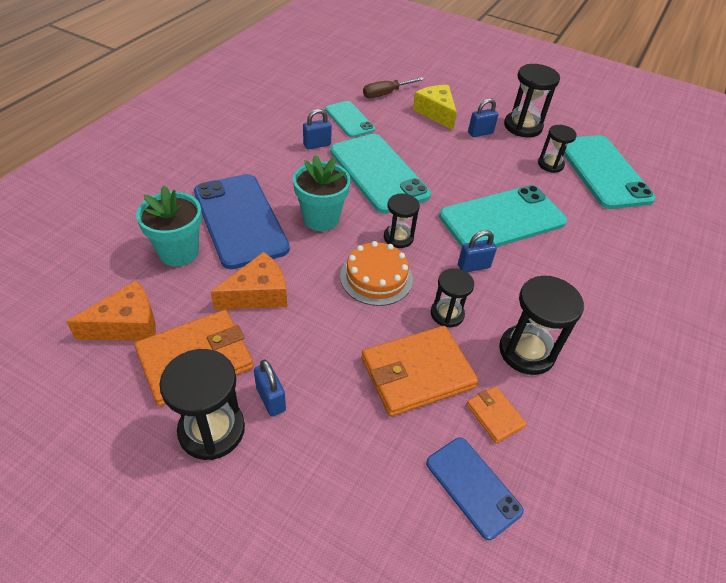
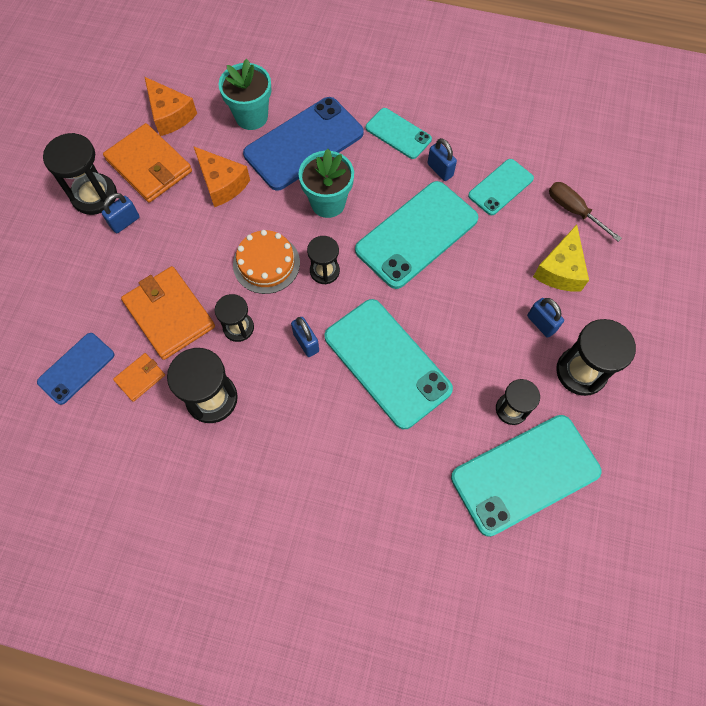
camera: 80 degrees right, 20 degrees up
yellow cheese [413,85,457,130] -> yellow cheese turned 150 degrees clockwise [533,225,589,292]
none -> turquoise phone [366,108,432,159]

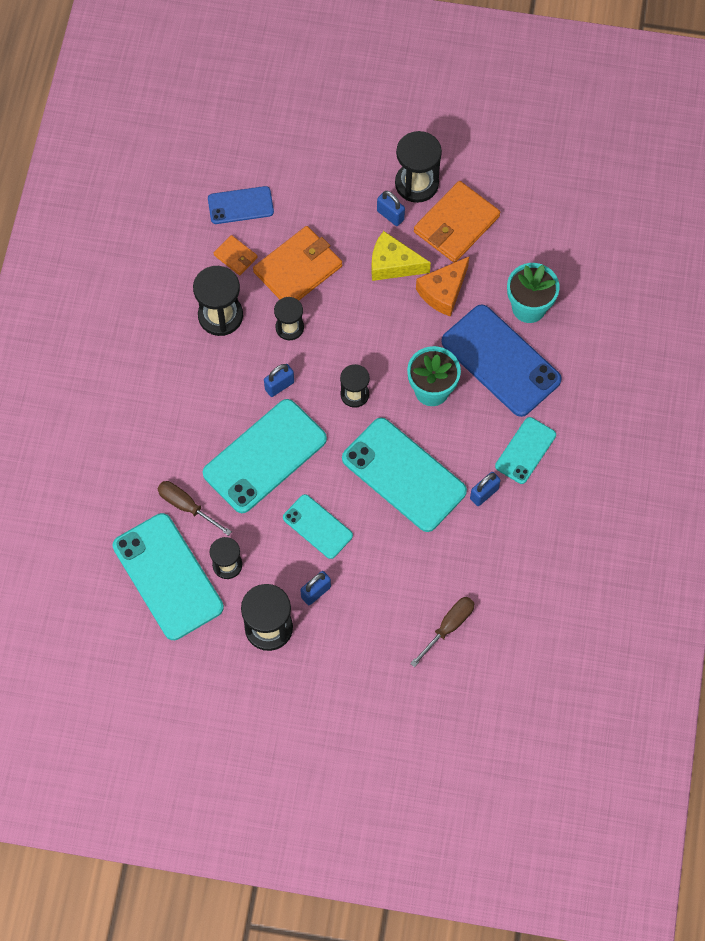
camera: 85 degrees right, 0 degrees up
blue phone [37,333,114,405] -> blue phone turned 45 degrees counterclockwise [208,186,274,224]
orange cheese [145,77,197,136] -> none
orange cake [233,230,300,294] -> none
turquoise phone [468,159,534,215] -> turquoise phone moved to [283,494,353,559]
yellow cheese [533,225,589,292] -> yellow cheese moved to [371,231,431,281]
none -> brown screwdriver [157,481,232,536]

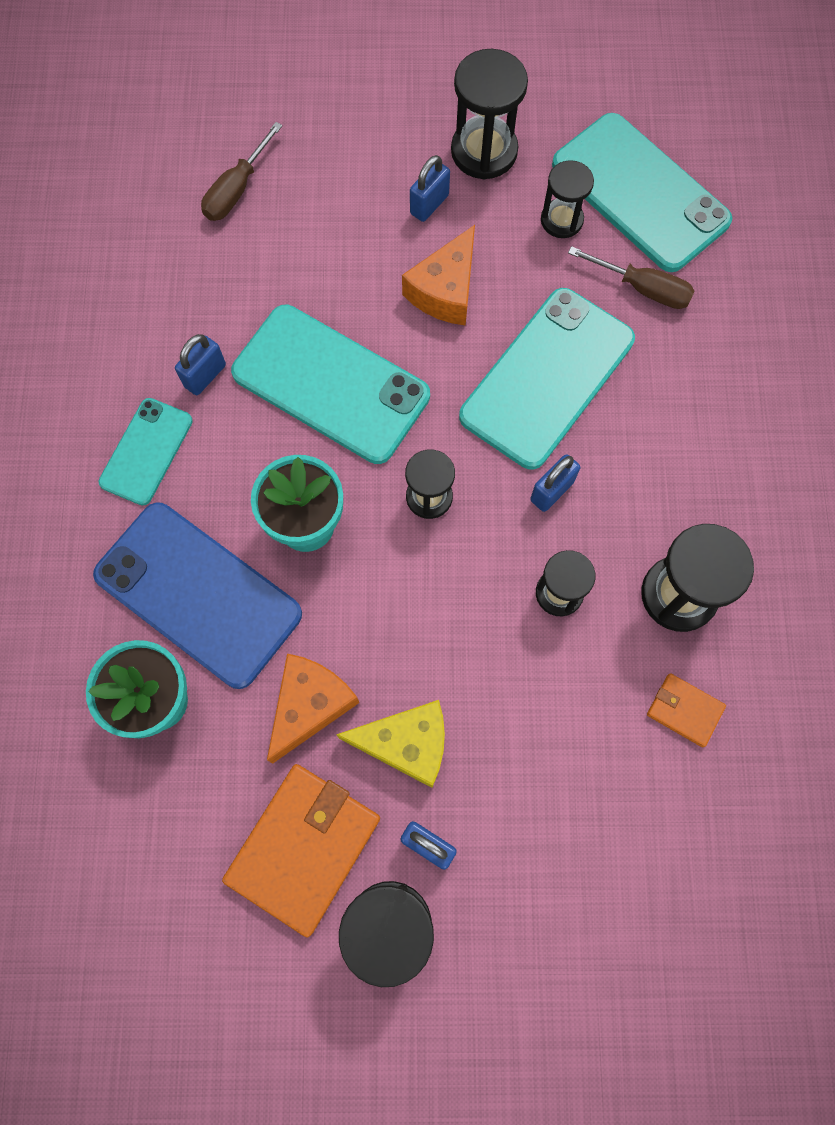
camera: 170 degrees right, 5 degrees up
blue phone [208,186,274,224] -> none
orange wallet [253,226,342,300] -> none
turquoise phone [283,494,353,559] -> orange cheese [402,225,475,326]

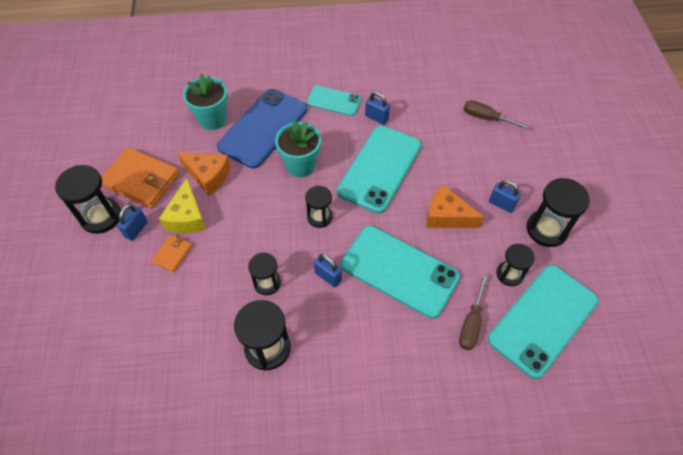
camera: 85 degrees right, 15 degrees down
orange wallet [647,673,726,747] -> orange wallet moved to [151,235,192,272]

